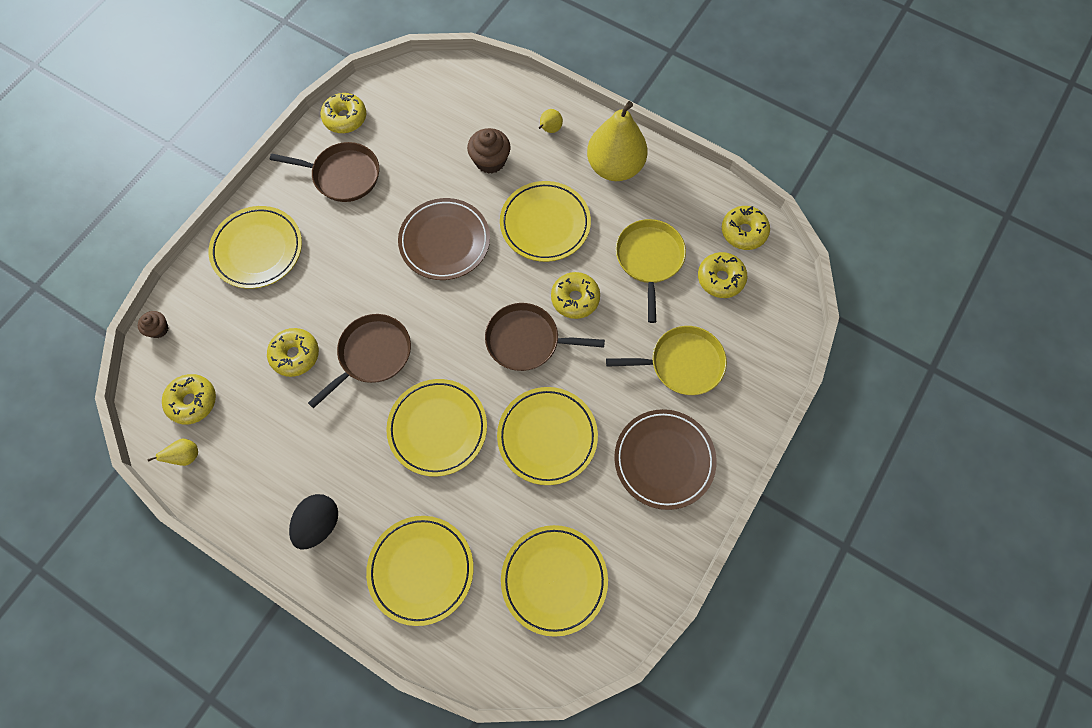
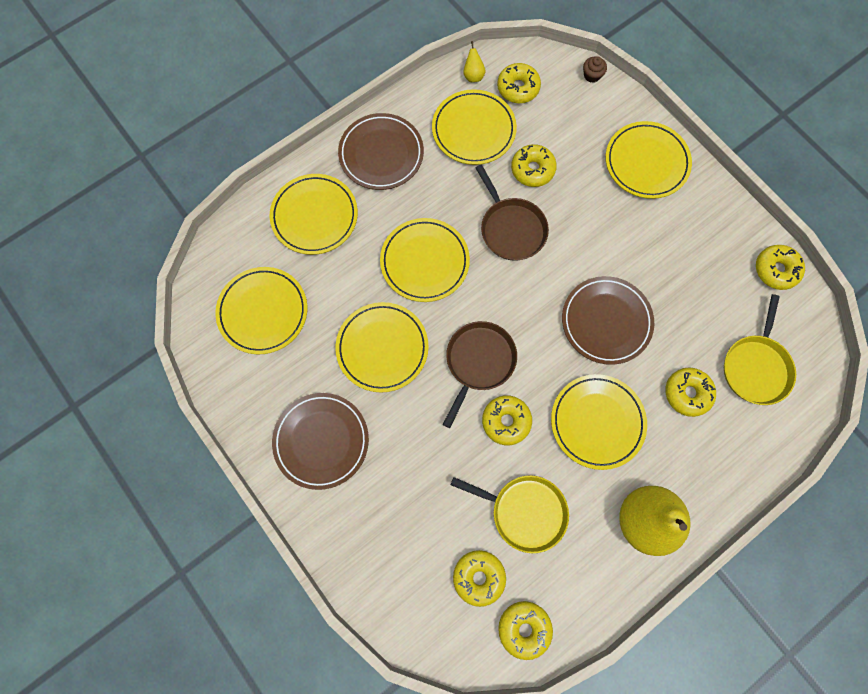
camera: 110 degrees right, 5 degrees up
brown pan [270,142,379,202] -> none
black egg [289,494,338,550] -> brown plate [338,113,424,190]
brown cupcake [467,128,511,174] -> yellow donut [665,367,716,417]
yellow pear [539,109,563,133] -> none
yellow pan [606,326,727,395] -> yellow pan moved to [724,294,796,405]
none -> yellow plate [432,89,517,165]

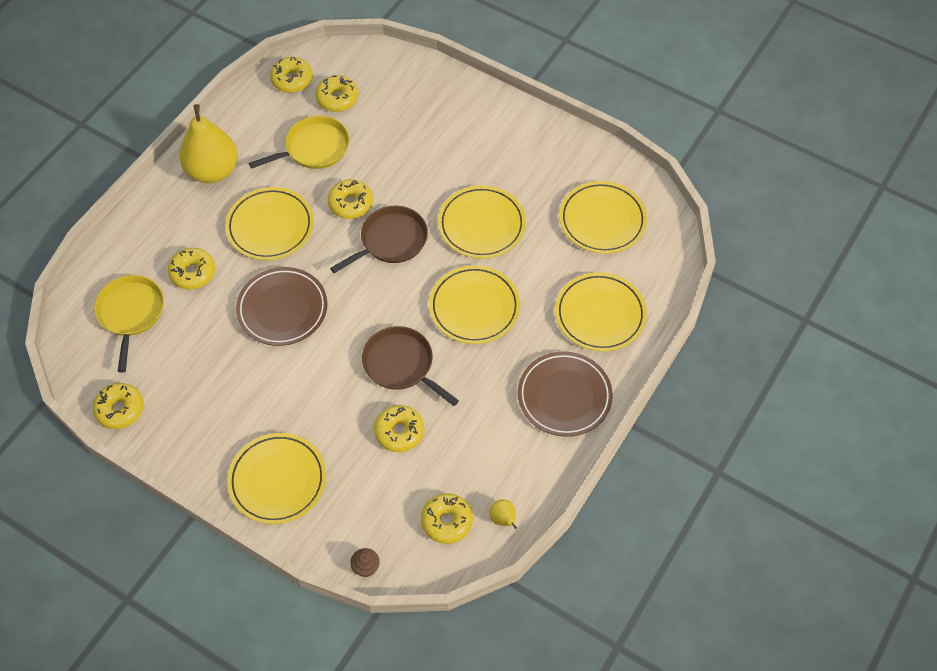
camera: 160 degrees right, 15 degrees down
brown plate [272,393,369,490] -> none
yellow plate [432,89,517,165] -> none
brown pan [443,321,517,428] -> brown pan turned 135 degrees counterclockwise [330,206,428,273]
yellow pan [451,475,569,553] -> yellow pan turned 150 degrees clockwise [249,116,349,169]

